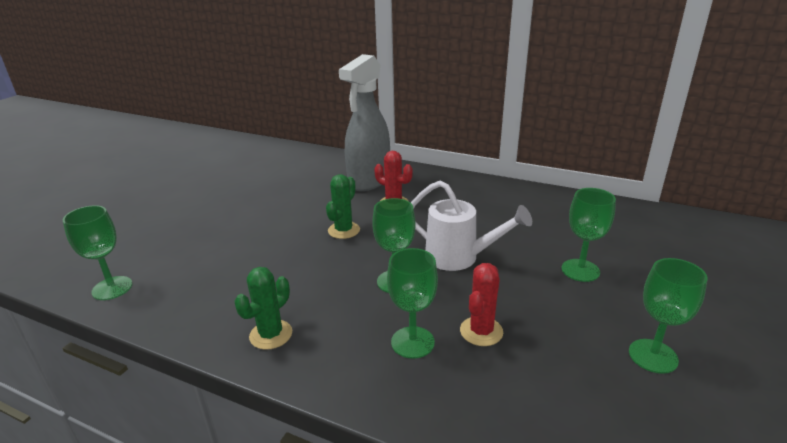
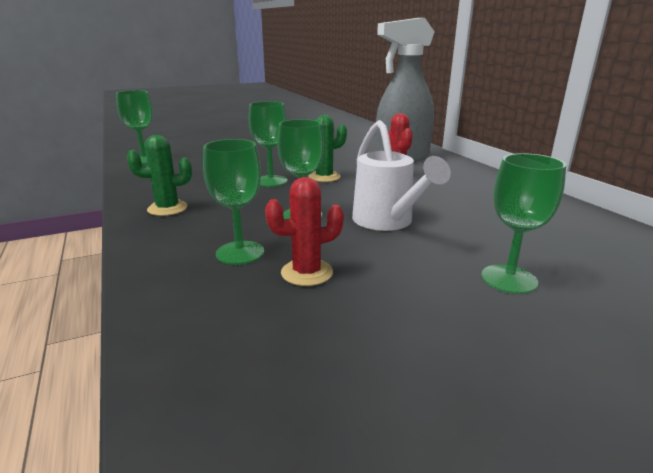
camera: 40 degrees right, 5 degrees down
green goblet [629,258,708,374] -> green goblet moved to [249,101,288,187]

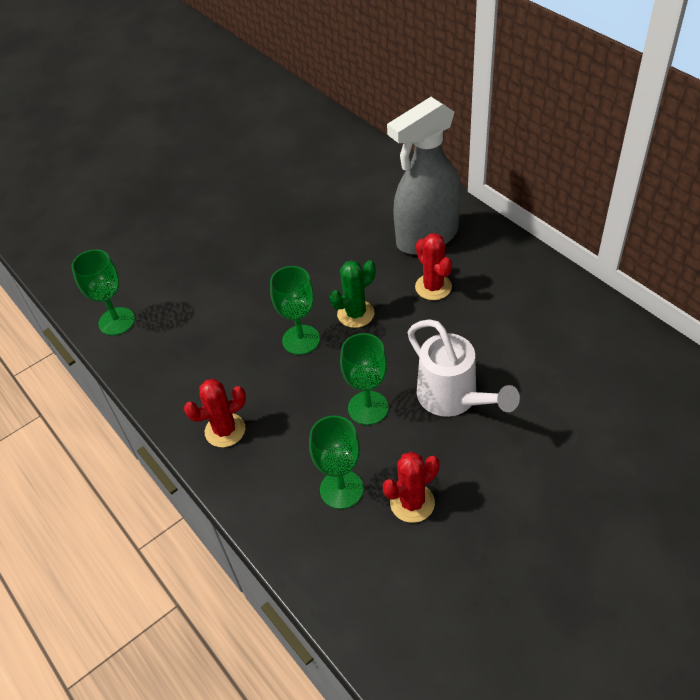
camera: 10 degrees left, 25 degrees up
green cactus [127,135,192,216] -> red cactus [184,379,246,447]
green goblet [481,153,566,294] -> none

